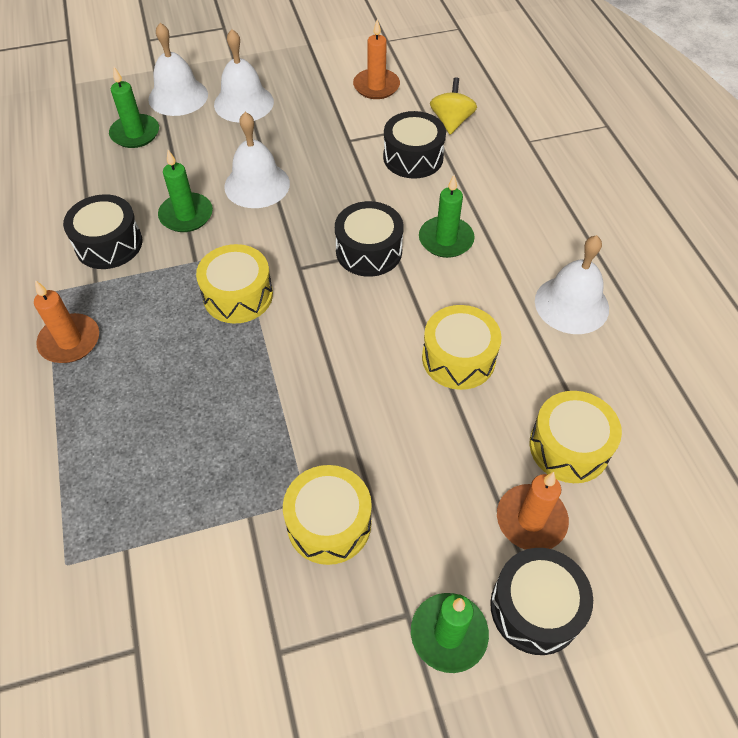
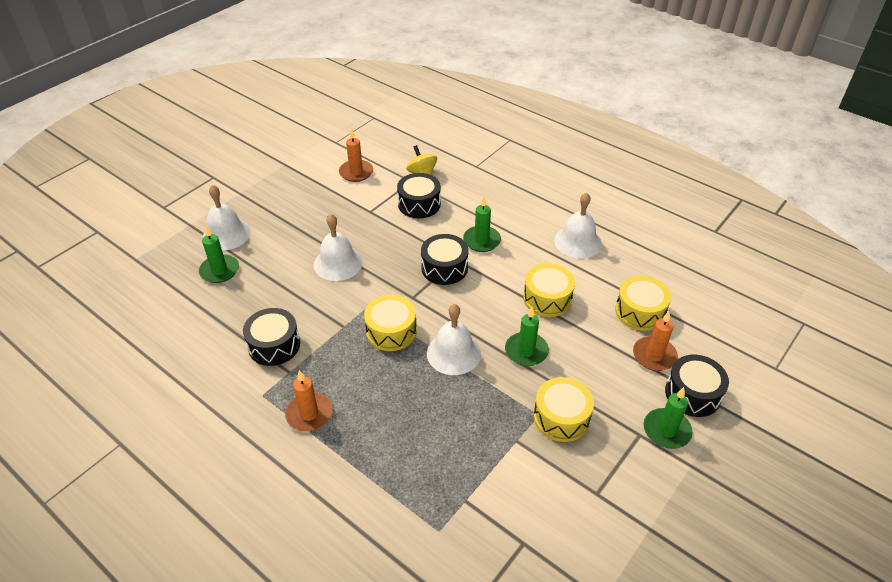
camera: 35 degrees left, 10 degrees down
green candle [158,150,213,232] -> green candle moved to [505,307,549,366]
white bell [214,29,274,123] -> white bell moved to [427,304,481,375]

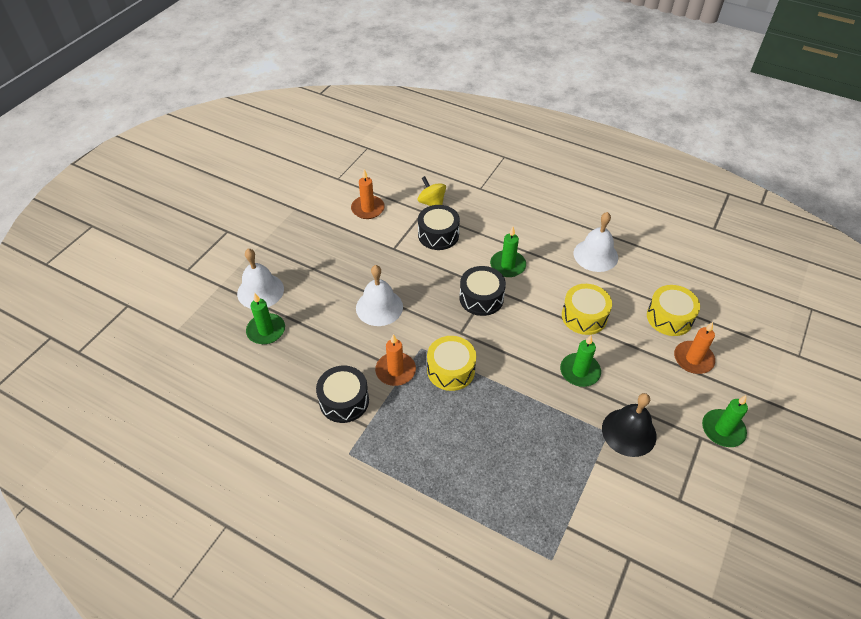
camera: 10 degrees left, 5 degrees up
orange candle [285,370,333,431] -> orange candle moved to [375,334,416,386]
white bell [427,304,481,375] -> none
yellow drum [534,377,594,442] -> black bell [602,393,657,457]
black drum [665,355,729,417] -> none

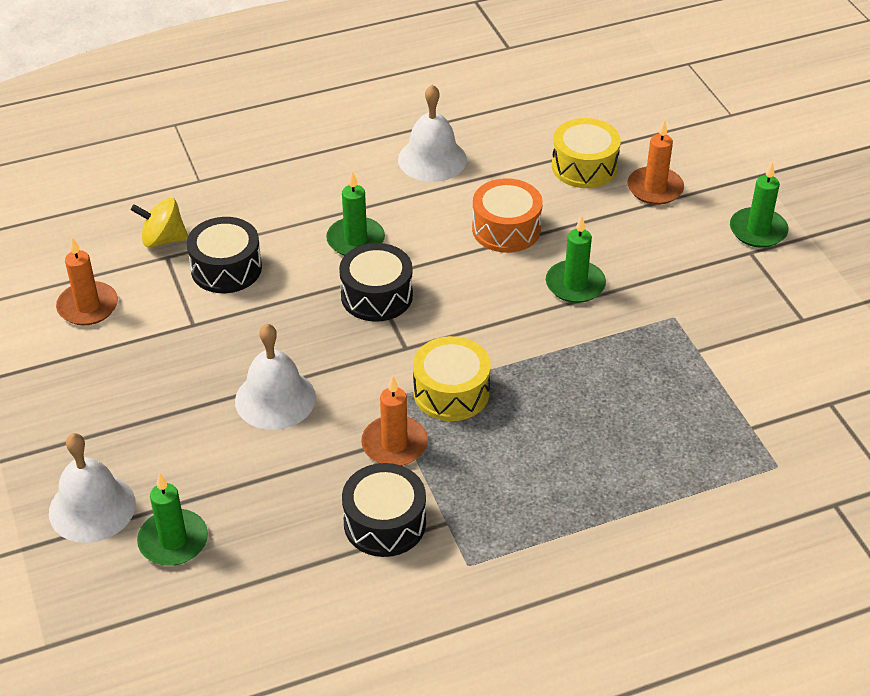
camera: 50 degrees left, 5 degrees down
yellow drum [562,284,612,335] -> orange drum [472,178,543,253]
black bell [602,393,657,457] -> none

